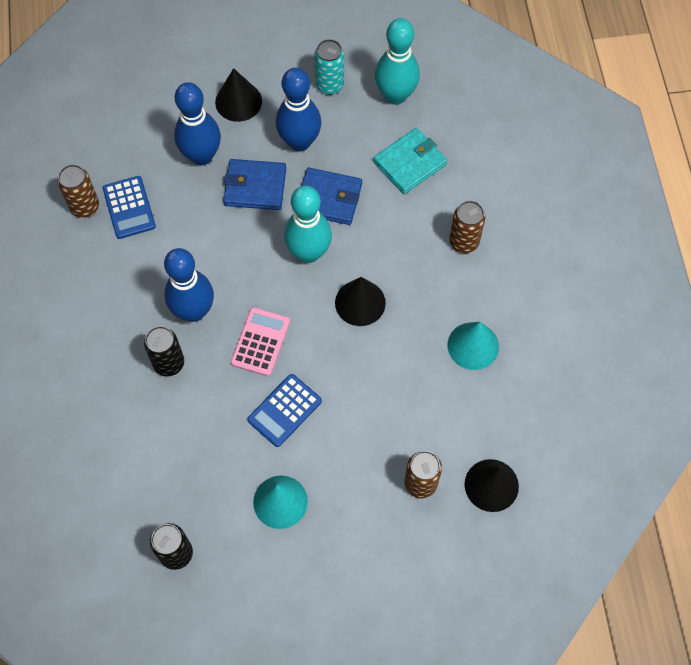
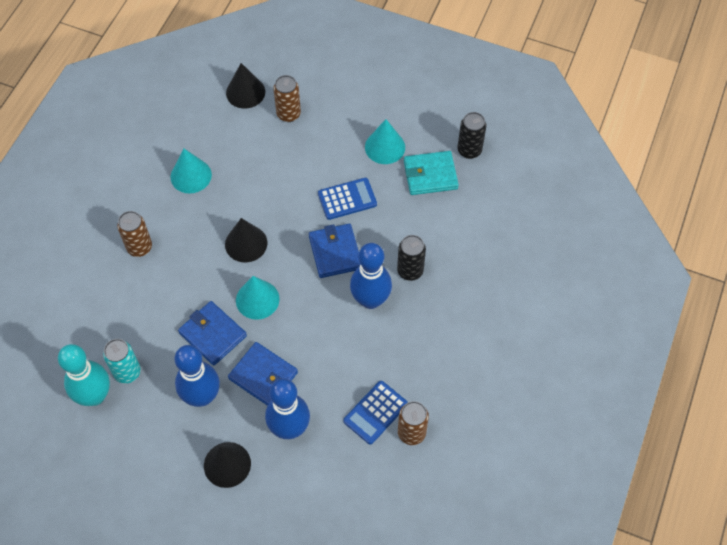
camera: 150 degrees left, 5 degrees down
blue calculator [103,176,156,239] -> blue calculator turned 150 degrees counterclockwise [343,381,408,445]
pink calculator [231,307,290,376] -> blue wallet [309,224,361,278]
turquoise bowling pin [284,186,332,263] -> turquoise cone [236,276,280,320]
turquoise can [314,39,344,95] -> turquoise can moved to [103,339,141,384]
turquoise wallet [373,128,447,194] -> turquoise wallet moved to [404,151,459,195]

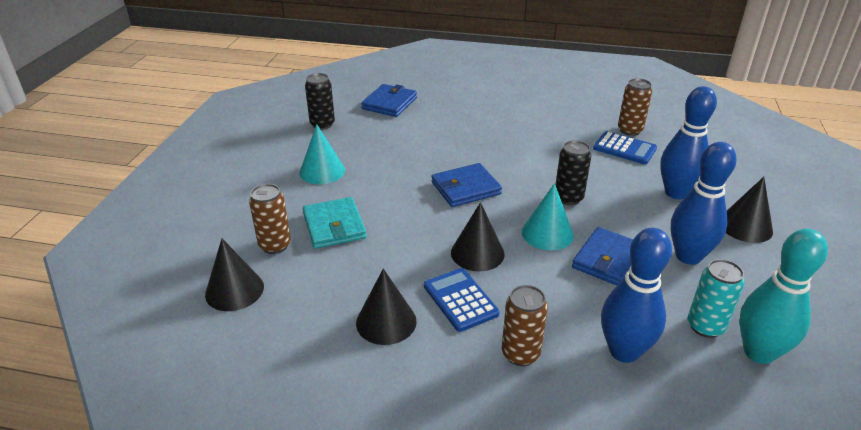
camera: 100 degrees left, 25 degrees down
turquoise cone [171,149,212,194] -> black cone [356,269,417,345]
blue wallet [228,342,298,406] -> blue wallet moved to [361,84,417,117]
blue calculator [318,178,377,220] -> blue calculator moved to [424,268,499,332]
blue bowling pin [350,243,392,309] -> blue bowling pin moved to [601,228,672,363]
black can [397,235,426,281] -> black can moved to [555,140,591,206]
turquoise wallet [404,151,459,195] -> turquoise wallet moved to [303,197,366,249]

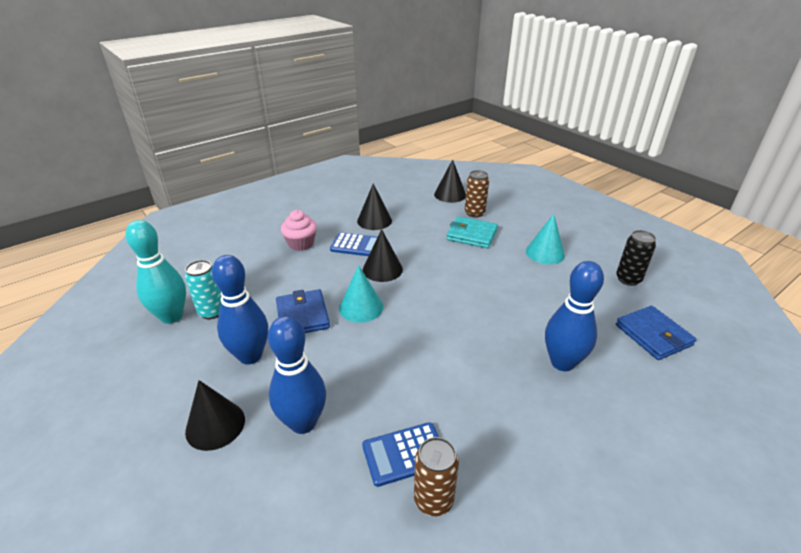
camera: 130 degrees right, 0 degrees up
blue wallet [432,163,502,207] -> none
brown can [502,285,548,366] -> pink cupcake [281,210,317,251]
black can [555,140,591,206] -> none
blue bowling pin [601,228,672,363] -> blue bowling pin moved to [545,261,604,371]

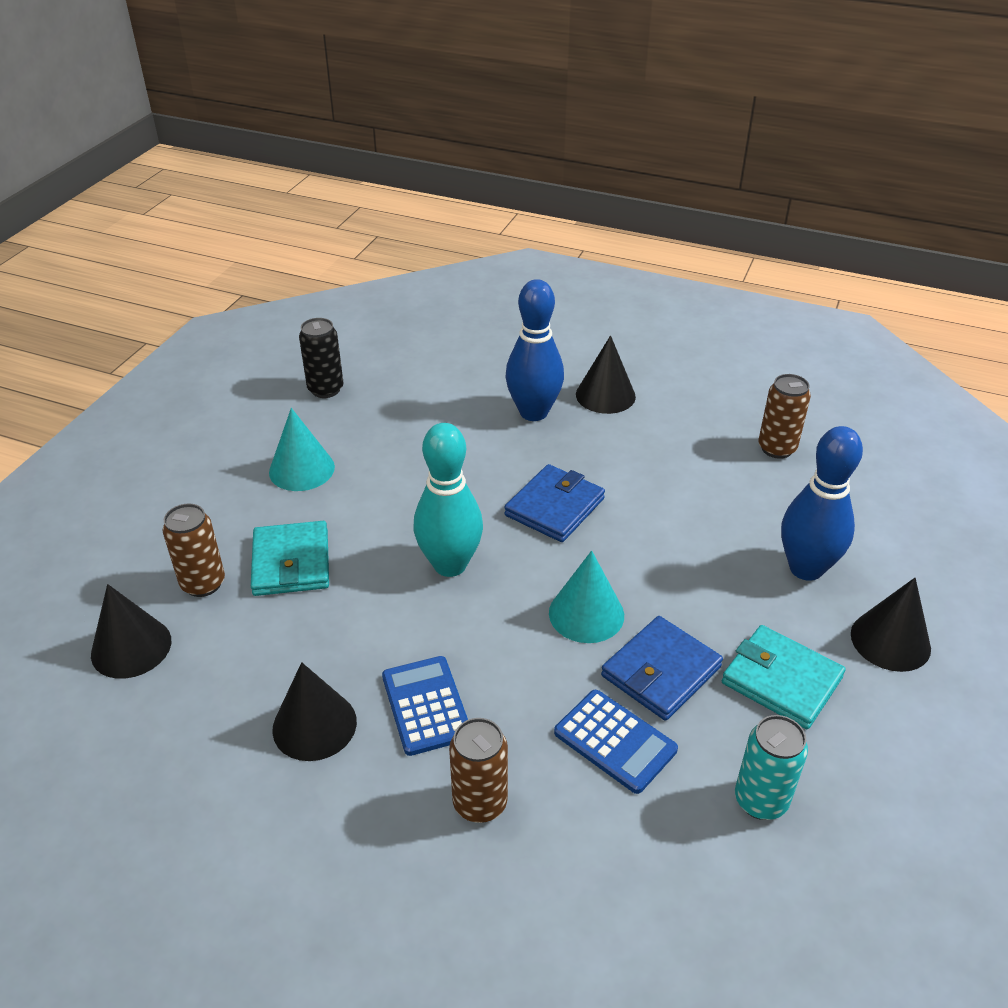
camera: 120 degrees left, 5 degrees up
turquoise bowling pin [125,220,186,324] -> turquoise bowling pin moved to [413,423,483,577]
blue bowling pin [212,255,268,364] -> turquoise wallet [722,625,846,729]
pink cupcake [281,210,317,251] -> brown can [449,718,508,823]
blue calculator [362,422,439,487] -> blue calculator moved to [554,690,678,794]
black cone [363,229,403,282] -> black cone moved to [576,335,636,414]
blue wallet [616,306,696,360] -> blue wallet moved to [504,464,605,542]

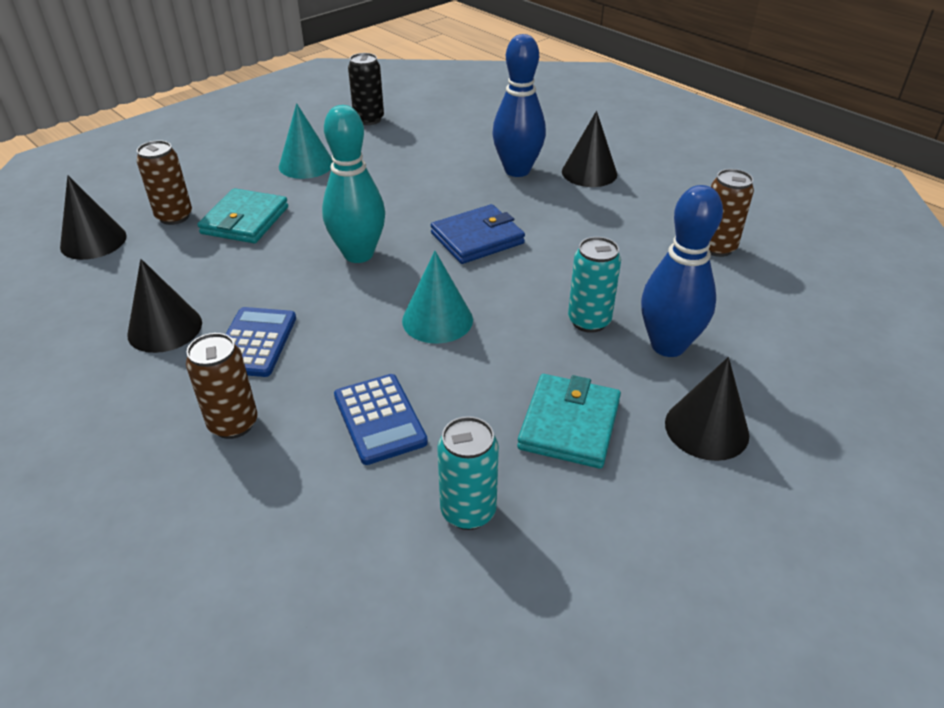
camera: 25 degrees right, 0 degrees up
blue wallet [601,616,723,721] -> none
turquoise wallet [722,625,846,729] -> turquoise wallet turned 45 degrees clockwise [517,374,621,469]
none -> turquoise can [568,237,621,333]

